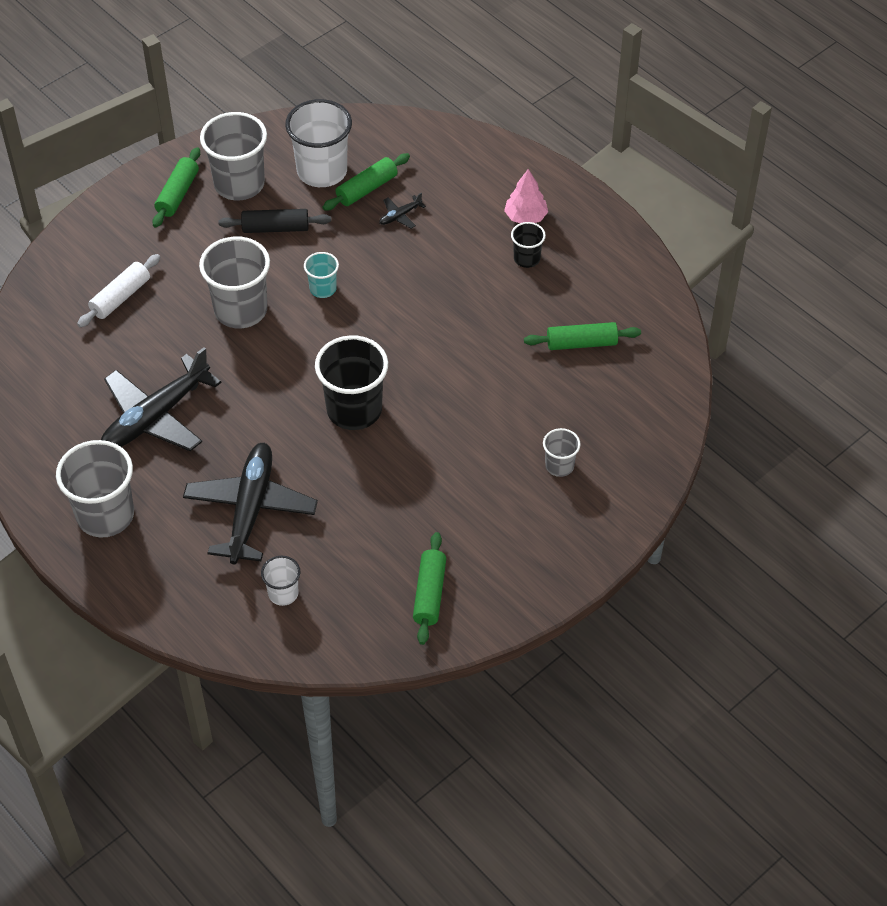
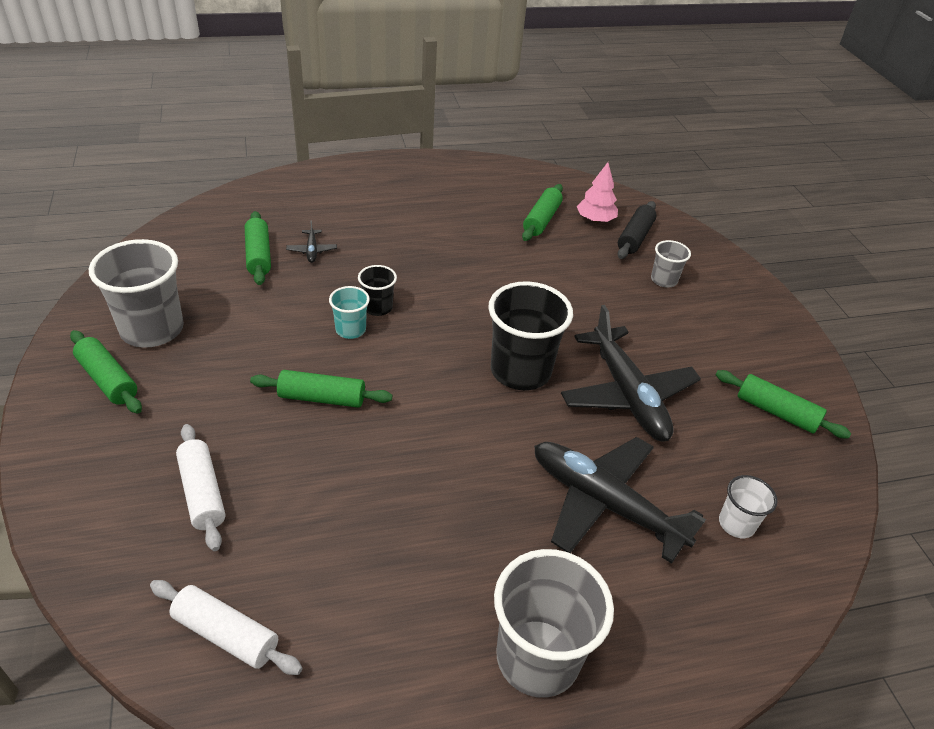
camera: 65 degrees left, 10 degrees down
black plane [101,347,221,451] -> black plane moved to [561,305,701,441]
grey cup [199,237,270,328] -> green rolling pin [250,370,392,408]
black rolling pin [218,209,331,233] -> black rolling pin moved to [618,201,657,259]
white cup [285,99,352,187] -> none
pink tree [504,169,548,223] -> pink tree moved to [577,162,618,223]
black cup [511,222,546,268] -> black cup moved to [358,265,397,316]
none -> white rolling pin [150,580,302,675]

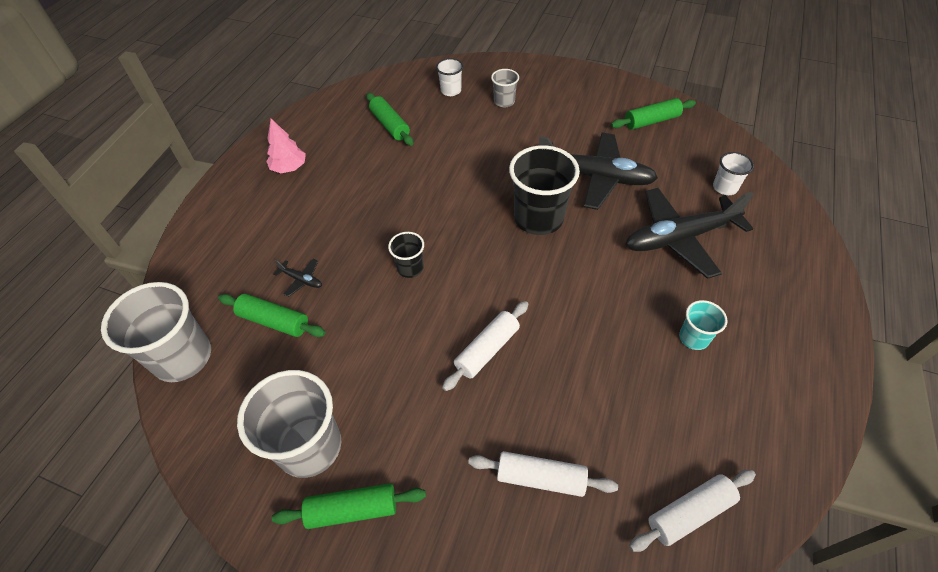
camera: 50 degrees left, 10 degrees up
green rolling pin [250,370,392,408] -> white rolling pin [442,301,528,391]
turquoise cup [329,286,370,339] -> turquoise cup moved to [679,300,727,350]
grey cup [494,549,614,698] -> grey cup moved to [101,282,211,382]
pink tree [577,162,618,223] -> pink tree moved to [266,119,306,173]
black rolling pin [618,201,657,259] -> white cup [436,58,463,96]

